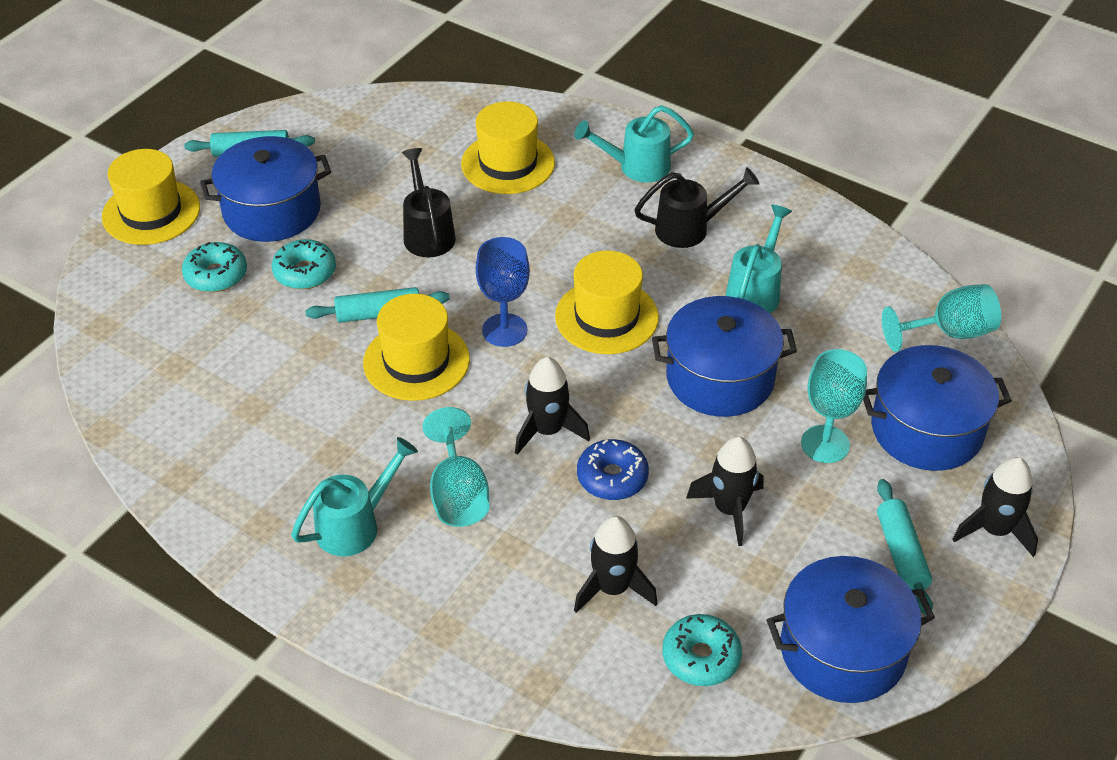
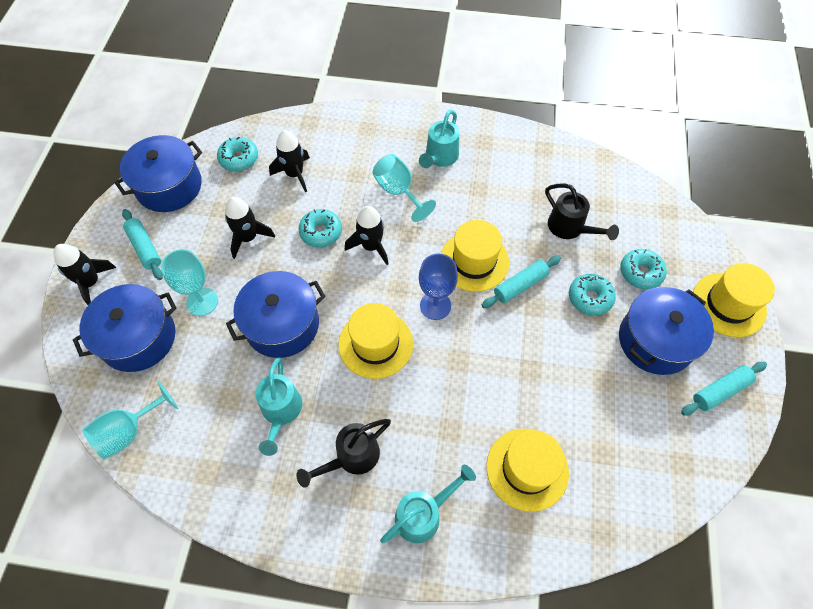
camera: 155 degrees right, 15 degrees up
black watering can [402,148,456,257] -> black watering can moved to [545,184,619,240]
blue donut [577,439,649,500] -> turquoise donut [299,209,342,247]

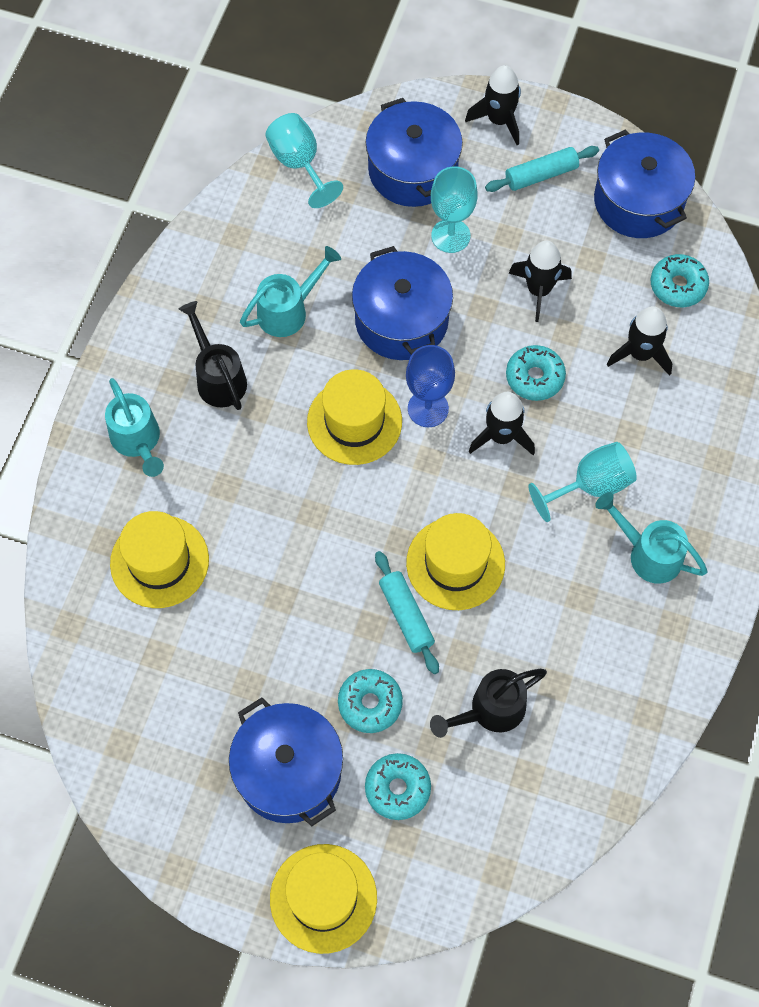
camera: 100 degrees right, 5 degrees up
turquoise watering can [255,357,302,456] -> turquoise watering can turned 135 degrees clockwise [240,246,341,337]
blue goblet [419,254,458,320] -> blue goblet moved to [406,345,455,427]
turquoise rolling pin [681,362,767,415] -> none

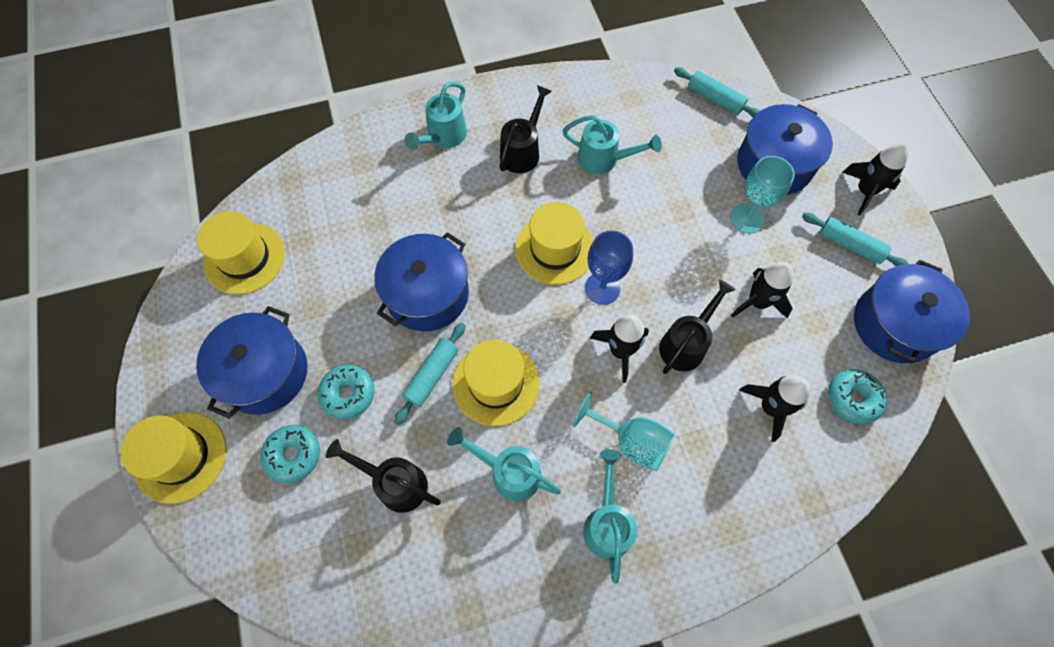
camera: 55 degrees right, 0 degrees up
yellow hat [110,511,209,608] -> yellow hat moved to [197,211,285,294]
turquoise goblet [265,113,343,208] -> turquoise rolling pin [674,67,760,117]
blue pot [352,246,453,360] -> blue pot moved to [374,232,469,331]
turquoise donut [506,345,566,401] -> black watering can [659,280,735,374]
none -> turquoise watering can [447,427,561,501]

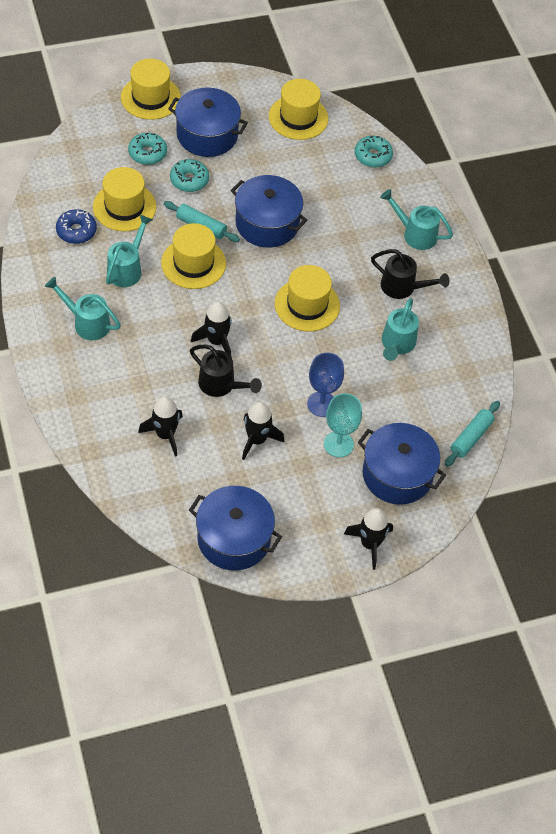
camera: 85 degrees right, 10 degrees down
black watering can [326,439,441,513] -> yellow hat [93,167,156,231]
turquoise goblet [573,391,675,471] -> none
turquoise watering can [583,449,637,584] -> turquoise watering can turned 150 degrees counterclockwise [45,277,121,340]
blue goblet [585,231,633,305] -> blue goblet moved to [307,353,344,417]
turquoise rolling pin [802,213,909,266] -> none
turquoise donut [828,369,887,425] -> turquoise donut moved to [355,136,393,168]
none -> blue donut [56,209,97,244]

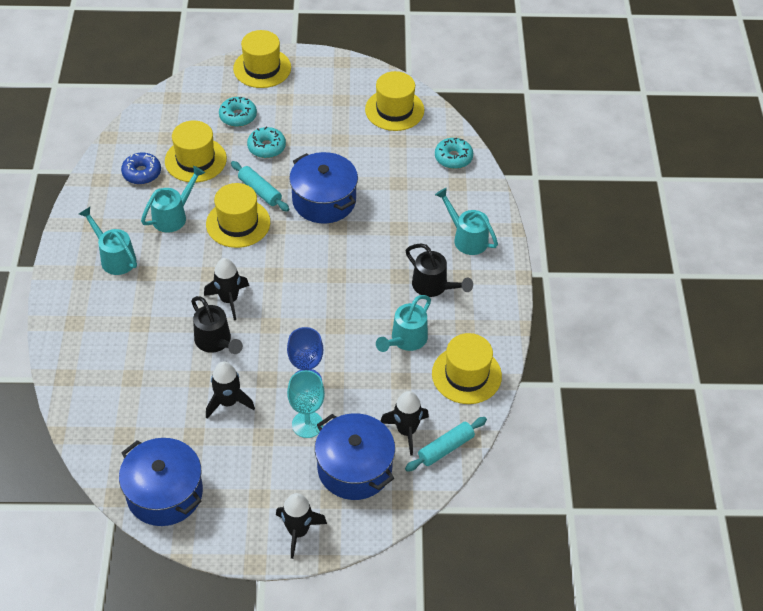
camera: 20 degrees right, 5 degrees down
black rocket [138,397,183,457] -> black rocket moved to [381,391,429,456]
blue pot [168,87,248,157] -> none
yellow hat [275,265,340,332] -> yellow hat moved to [432,333,502,404]

